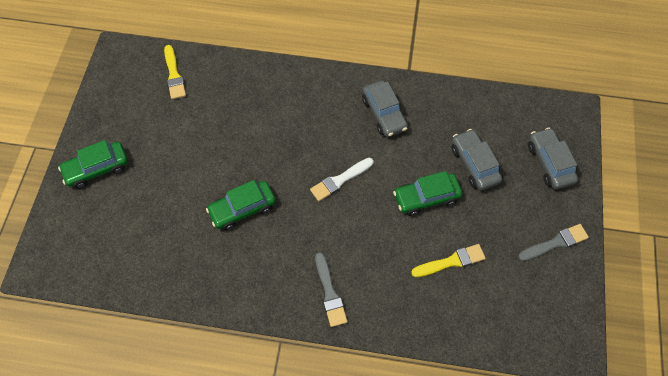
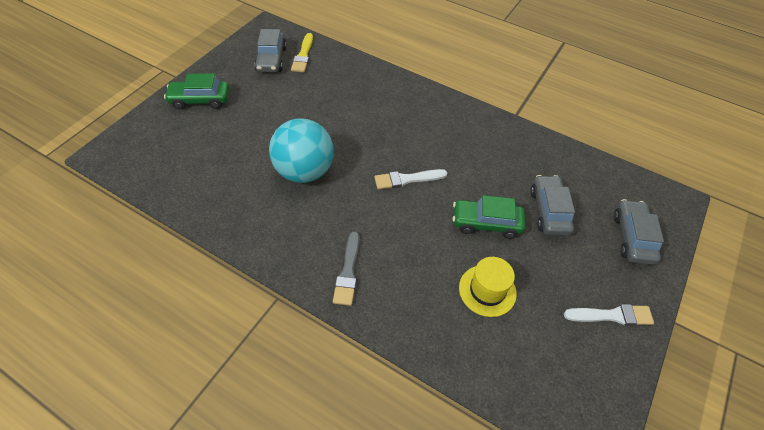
camera: 20 degrees right, 10 degrees down
green car [206,180,276,230] -> turquoise ball [269,119,334,183]
grey car [362,80,408,137] -> grey car moved to [254,29,287,72]
yellow brush [411,244,486,277] -> yellow hat [459,257,517,317]
grey brush [518,224,589,261] -> white brush [564,304,654,326]

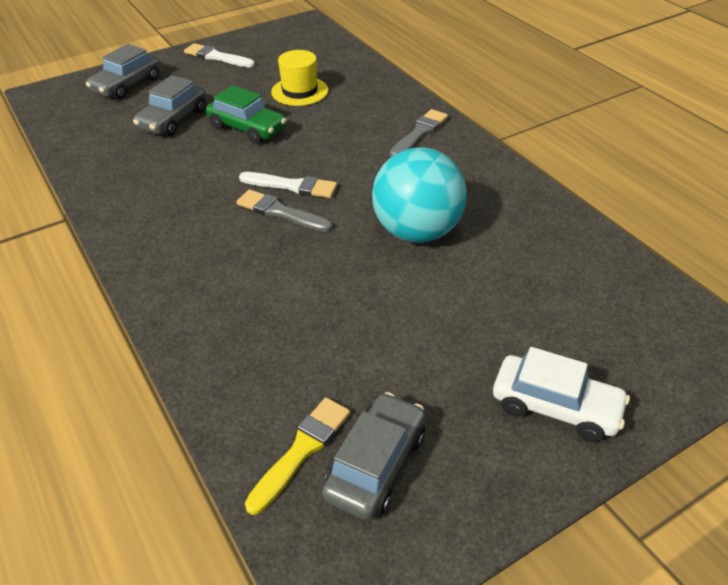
camera: 150 degrees left, 10 degrees down
green car [164,73,229,109] -> white car [493,347,630,442]
none -> grey brush [236,190,332,232]

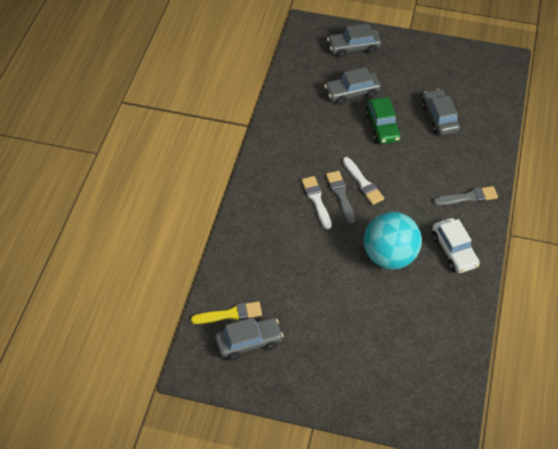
camera: 45 degrees right, 10 degrees up
white brush [184,43,255,68] -> white brush moved to [301,176,332,229]
yellow hat [271,50,328,106] -> grey car [421,89,460,135]
white car [493,347,630,442] -> white car moved to [432,218,480,273]

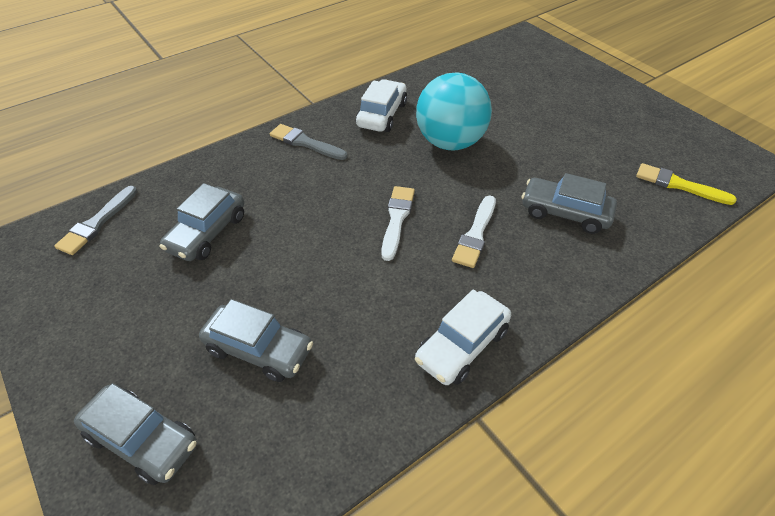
camera: 140 degrees left, 5 degrees down
grey car [215,317,283,360] -> grey car moved to [522,173,617,234]
grey brush [326,171,355,224] -> grey brush moved to [54,186,137,255]
green car [365,97,401,144] -> none
none -> white car [415,290,511,385]

